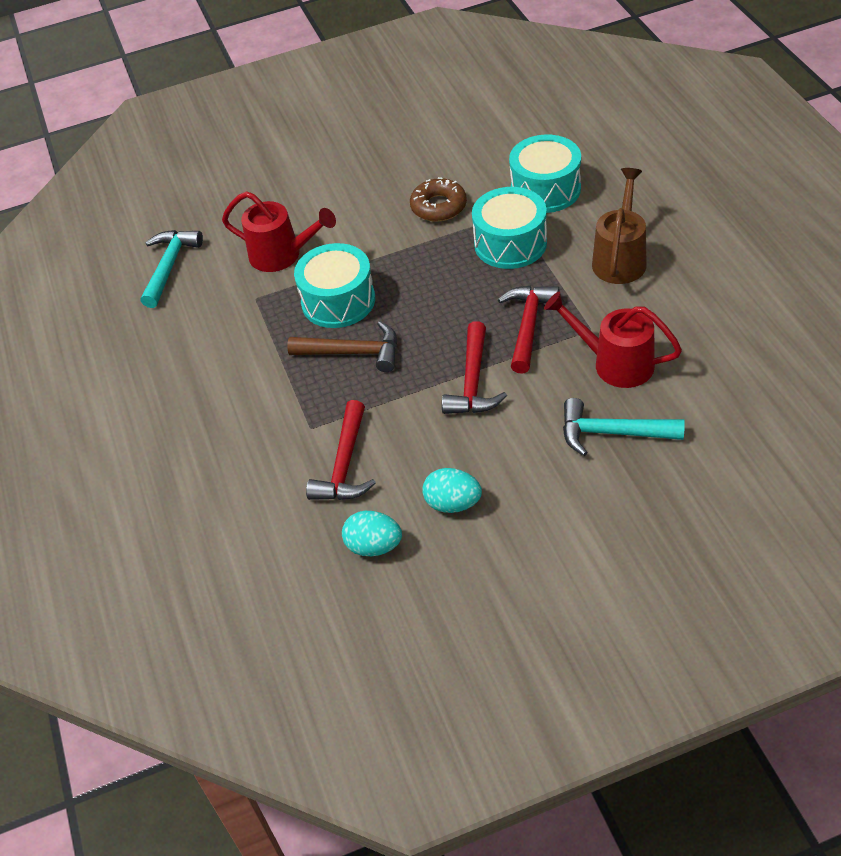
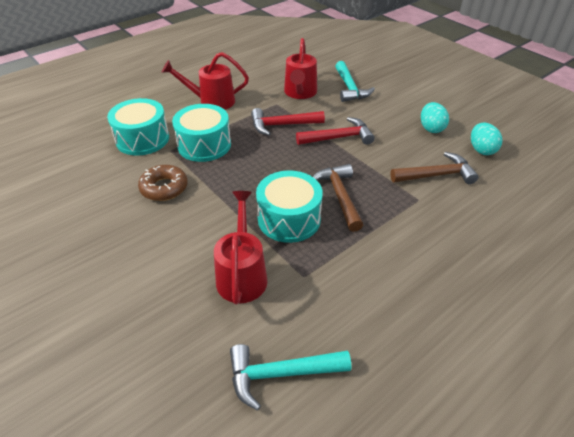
camera: 115 degrees left, 5 degrees down
red hammer [306,400,376,500] -> brown hammer [390,152,479,184]
brown watering can [592,168,647,284] -> red watering can [162,52,249,110]

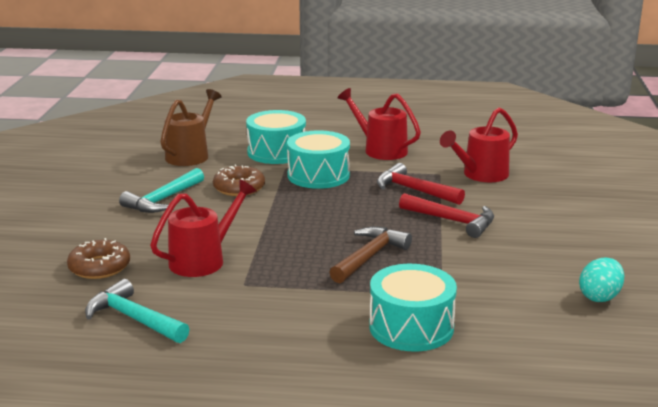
camera: 45 degrees right, 20 degrees down
turquoise drum [256,170,323,243] -> turquoise drum moved to [369,264,457,352]
turquoise hammer [335,61,375,102] -> turquoise hammer moved to [119,168,204,213]
brown hammer [390,152,479,184] -> none
turquoise egg [421,102,449,133] -> none
none -> brown donut [67,238,130,279]
none -> brown watering can [160,89,222,166]

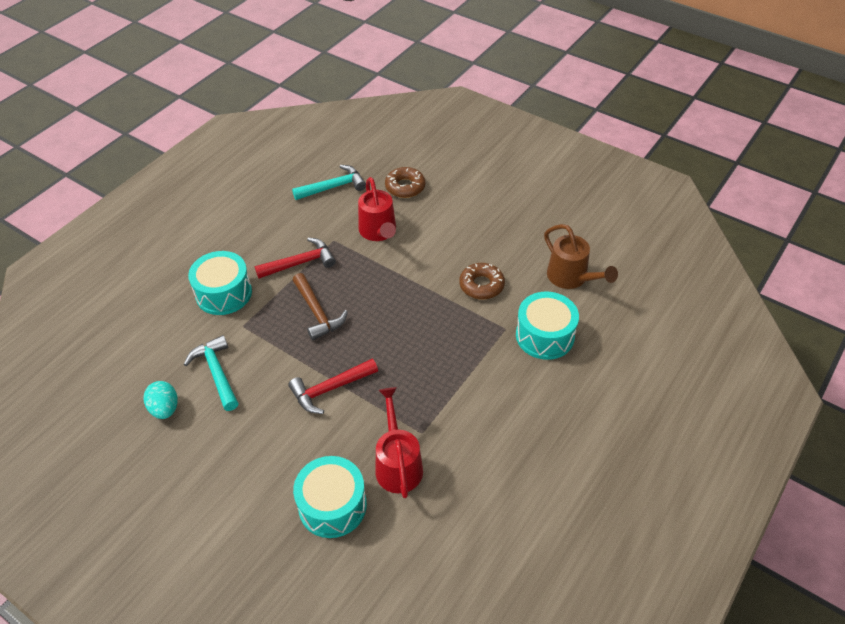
camera: 120 degrees right, 25 degrees up
turquoise hammer [119,168,204,213] -> turquoise hammer moved to [184,335,238,411]
turquoise drum [287,130,350,189] -> turquoise drum moved to [293,456,367,538]
red watering can [338,88,421,160] -> none
red hammer [377,163,465,205] -> red hammer moved to [255,237,336,278]

